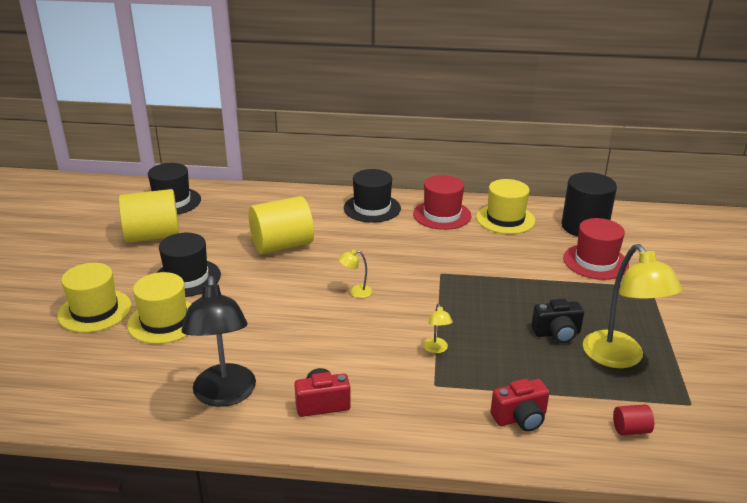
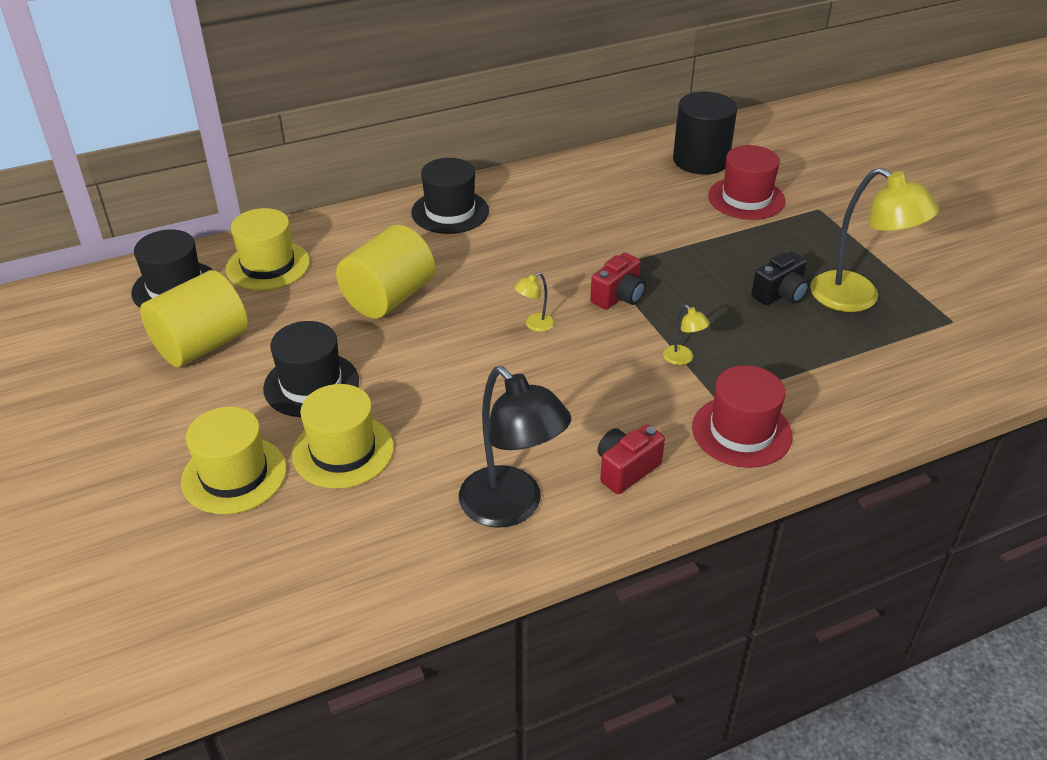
camera: 30 degrees left, 10 degrees up
red hat [413,175,471,230] -> red hat moved to [692,365,793,468]
yellow hat [476,179,535,234] -> yellow hat moved to [226,208,310,291]
red camera [490,379,549,431] -> red camera moved to [590,252,646,310]
red cylinder [613,404,654,435] -> none

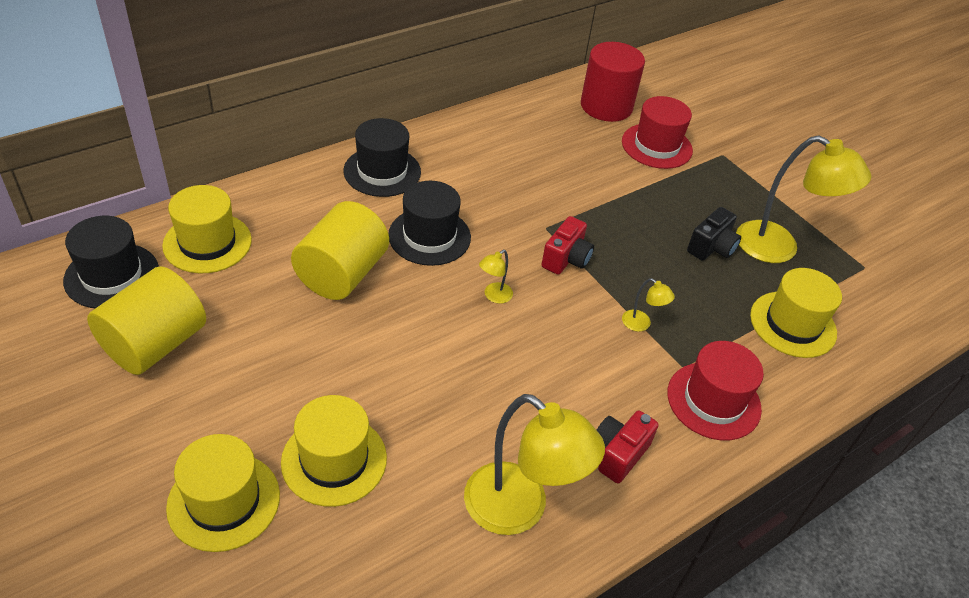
camera: 15 degrees left, 5 degrees up
black hat [263,321,359,417] -> black hat moved to [388,181,471,266]
black lamp [459,366,571,528] -> yellow lamp [464,394,605,535]
black cylinder [673,92,737,175] -> red cylinder [581,42,645,122]
none -> yellow hat [750,268,842,358]

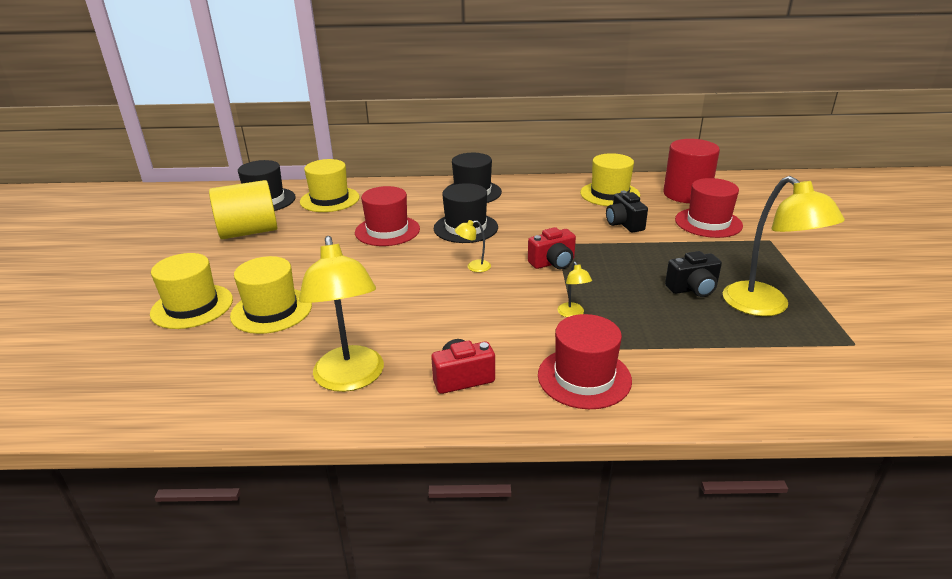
camera: 40 degrees right, 15 degrees down
yellow cylinder [291,201,389,300] -> red hat [355,186,420,246]
yellow hat [750,268,842,358] -> yellow hat moved to [580,153,640,206]
none -> black camera [606,191,648,233]

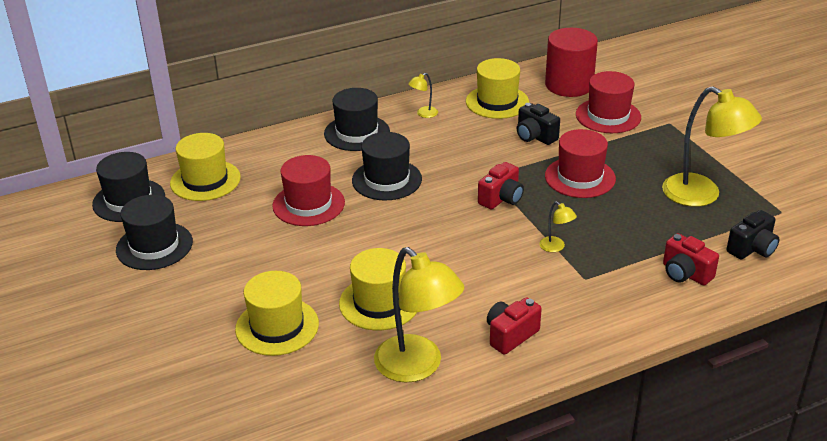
camera: 25 degrees left, 5 degrees up
yellow hat [150,253,233,329] -> yellow hat moved to [339,248,417,330]
yellow cylinder [209,180,278,239] -> black hat [116,195,193,270]
yellow lamp [455,220,491,272] -> yellow lamp moved to [408,73,438,118]
red hat [538,314,632,409] -> red hat moved to [545,129,616,198]
black camera [665,251,722,297] -> black camera moved to [727,210,779,259]
none -> red camera [663,233,719,286]

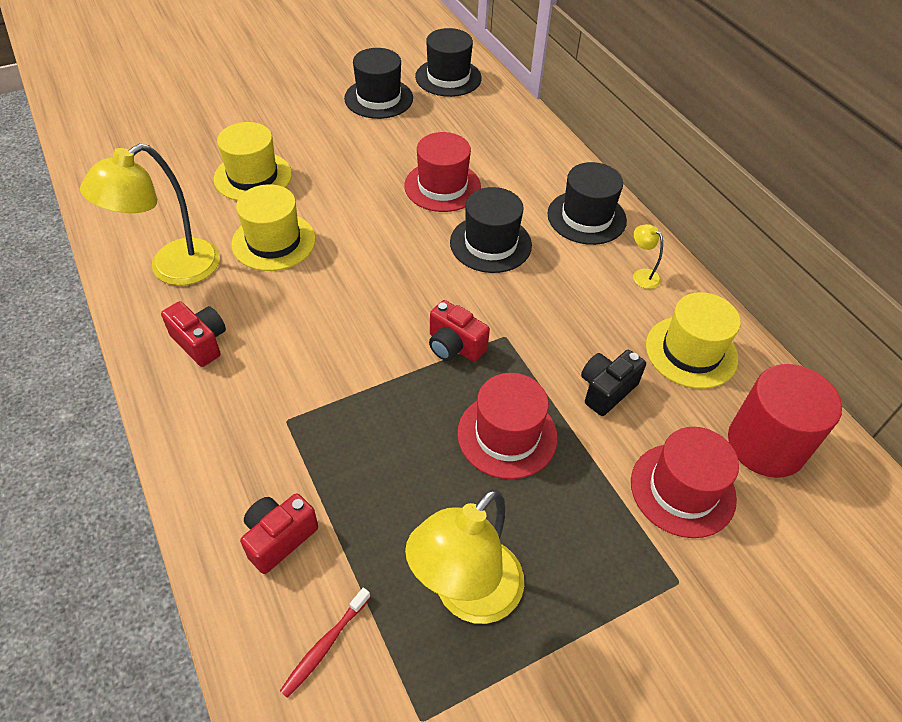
camera: 85 degrees right, 15 degrees up
yellow hat [170,133,241,201] -> none
yellow lamp [539,201,577,252] -> none
black camera [727,210,779,259] -> red toothbrush [280,588,371,698]

